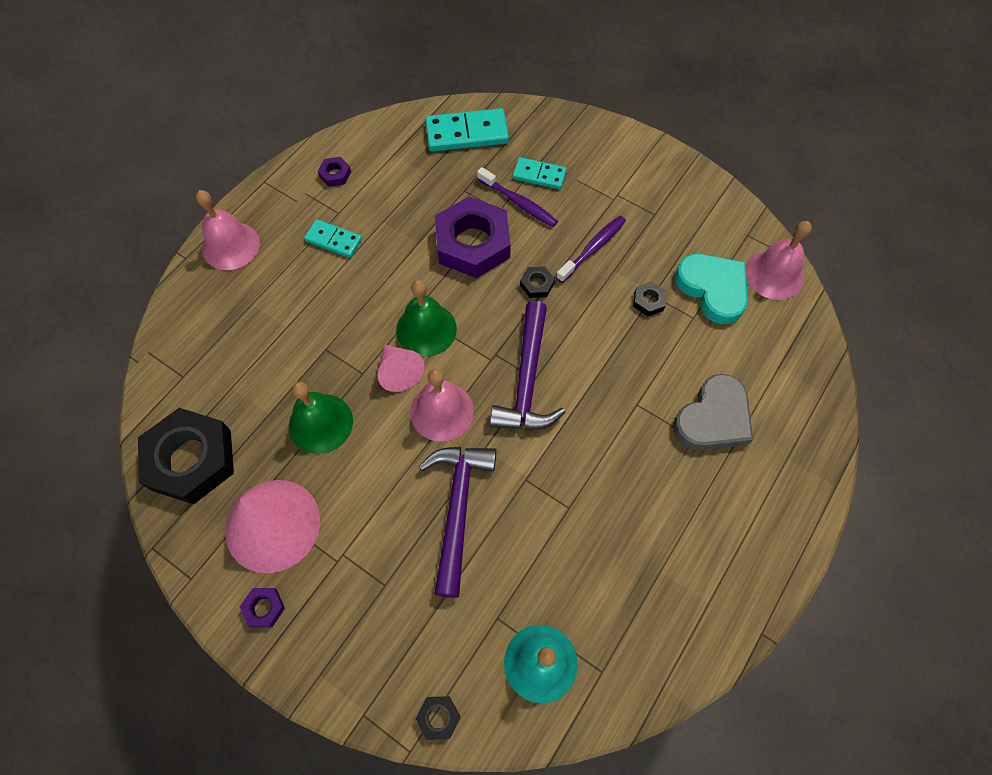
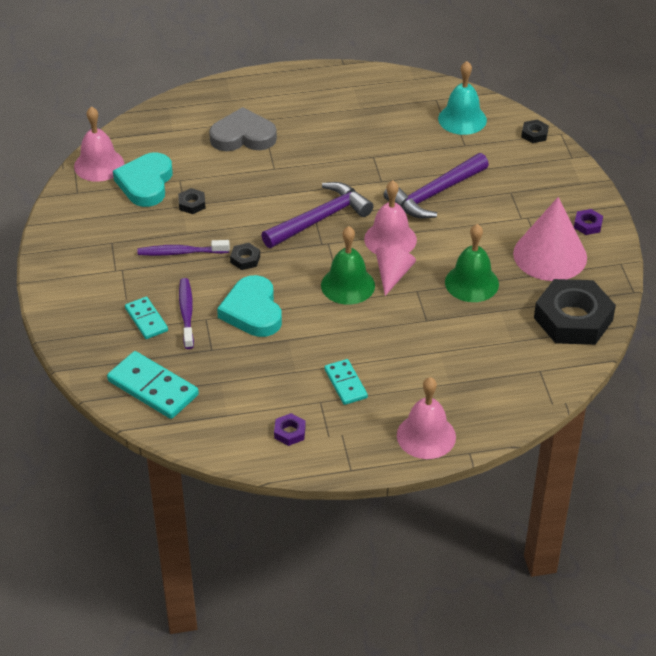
camera: 135 degrees left, 20 degrees down
purple nut [435,196,511,278] -> turquoise heart [217,275,282,337]

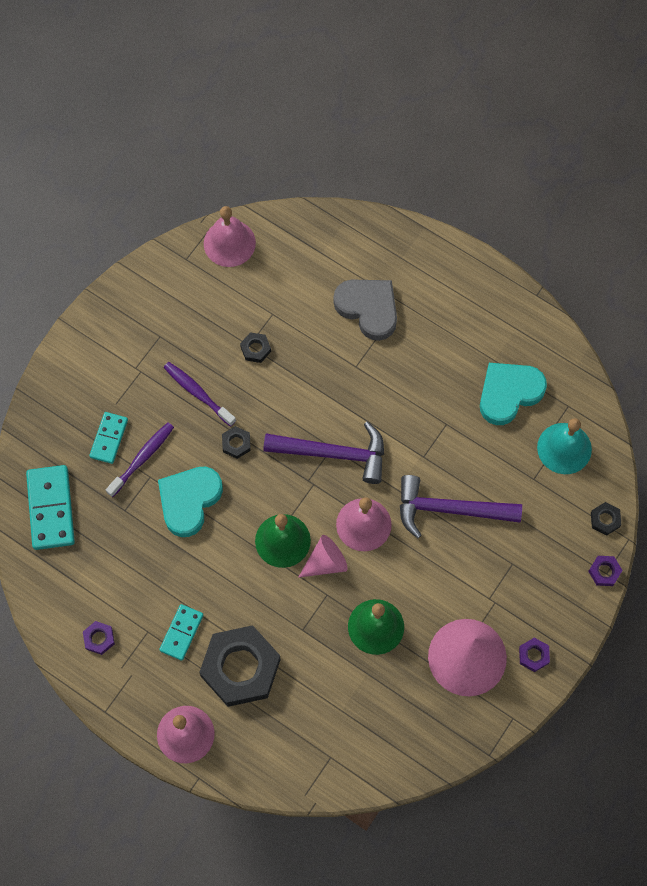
camera: 45 degrees right, 25 degrees up
turquoise heart [113,152,172,207] -> turquoise heart moved to [480,363,547,425]
black nut [534,279,616,345] -> black nut moved to [199,625,281,707]
none -> purple nut [588,556,623,586]

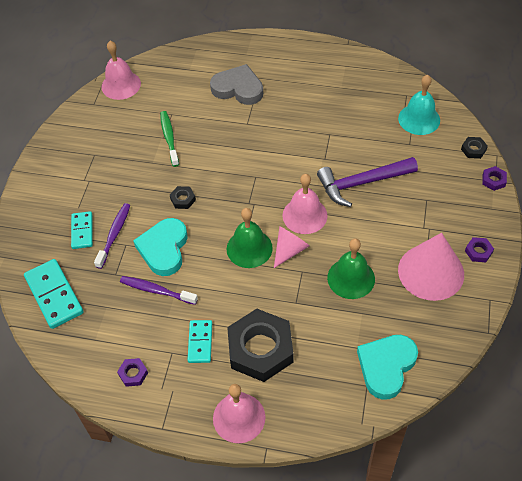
camera: 20 degrees left, 15 degrees down
purple toothbrush [164,362,236,427] -> purple toothbrush moved to [120,276,198,305]
black nut [240,332,271,363] -> green toothbrush [160,111,179,167]
purple hammer [263,422,384,484] -> none
turquoise heart [480,363,547,425] -> turquoise heart moved to [357,335,418,400]

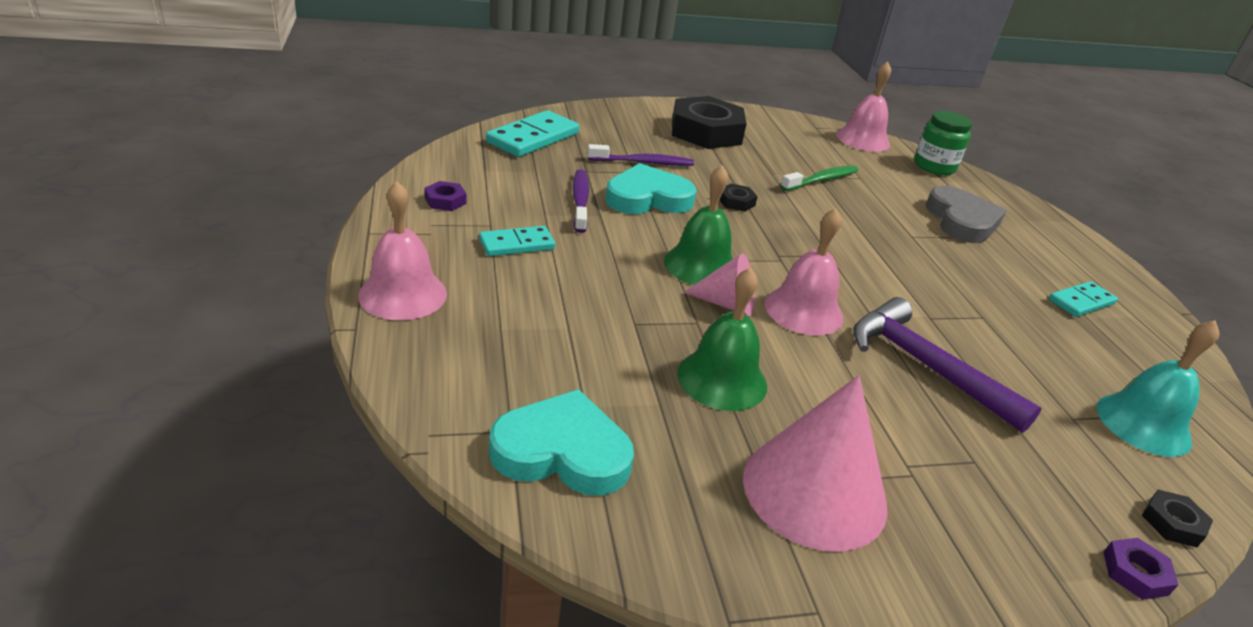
camera: 60 degrees right, 20 degrees down
turquoise domino [71,211,93,249] -> turquoise domino moved to [1049,281,1118,317]
black nut [227,309,293,382] -> black nut moved to [672,96,747,149]
purple nut [465,237,494,262] -> none
none -> green jar [914,111,972,175]

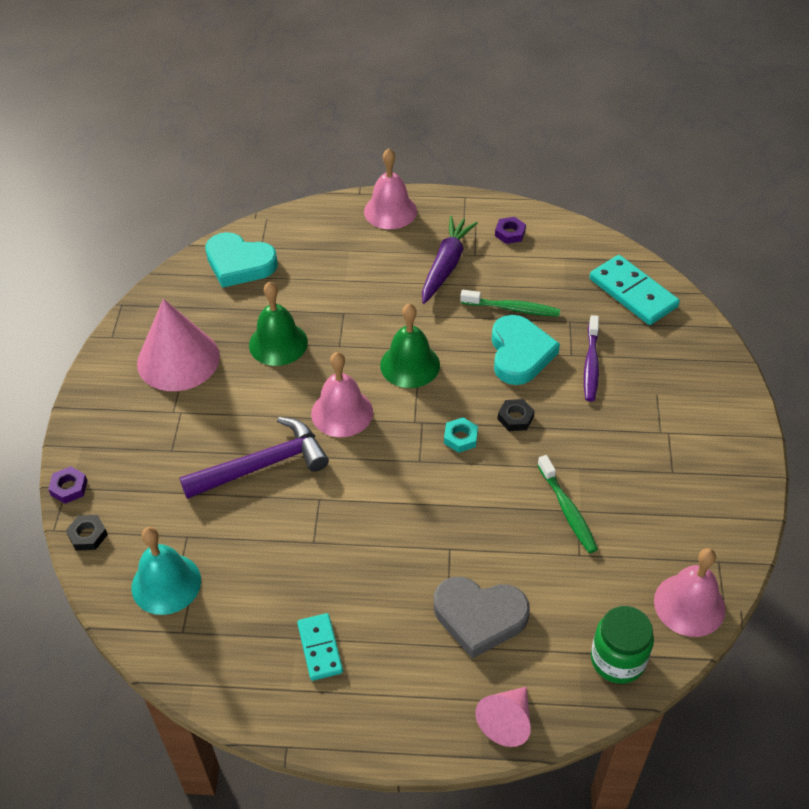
camera: 110 degrees right, 15 degrees up
turquoise domino [479,226,555,256] -> purple carrot [422,216,478,304]
turquoise heart [489,389,634,496] -> turquoise heart turned 90 degrees clockwise [205,232,278,288]
purple toothbrush [573,169,589,233] -> green toothbrush [460,290,560,317]
black nut [672,96,747,149] -> none
pink cone [683,253,755,316] -> pink cone moved to [476,687,531,747]
none -> turquoise nut [444,417,478,453]

